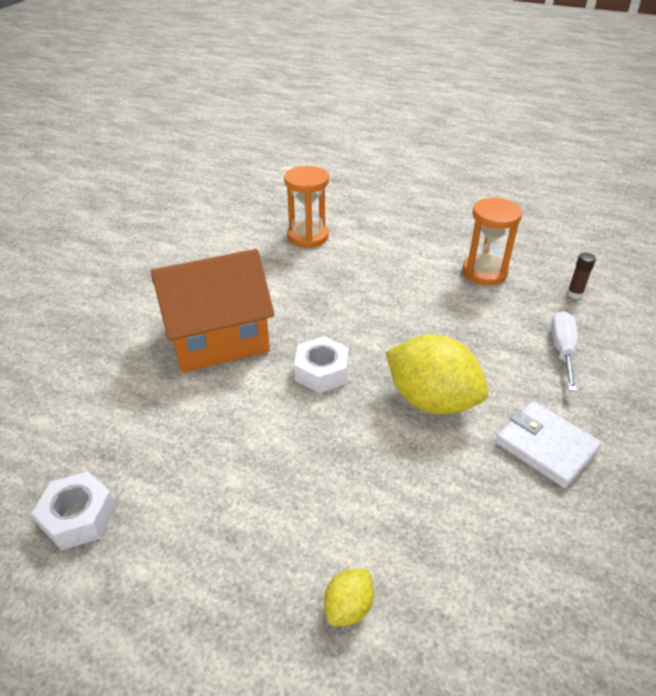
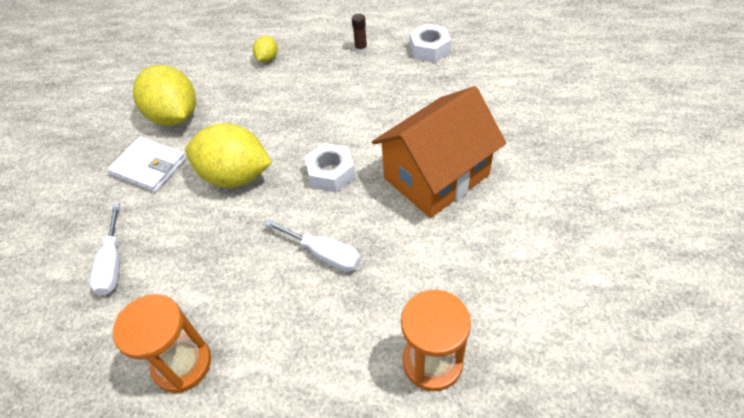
camera: 165 degrees right, 10 degrees up
brown glue stick [567,253,596,299] -> brown glue stick moved to [352,14,367,53]
none -> yellow lemon [133,65,196,126]
none -> white screwdriver [264,219,361,272]

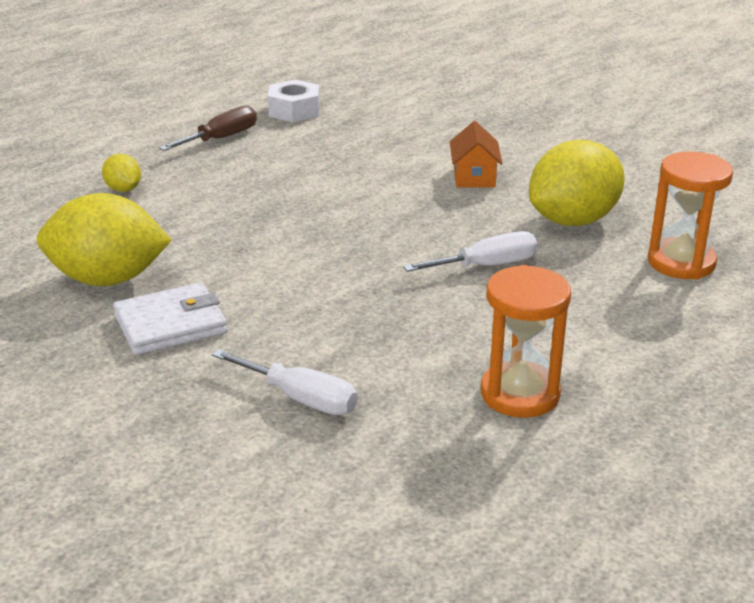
camera: 55 degrees left, 20 degrees down
yellow lemon [185,123,272,188] -> yellow lemon moved to [529,140,625,226]
white nut [305,143,355,193] -> none
brown glue stick [352,14,367,53] -> brown screwdriver [159,105,257,151]
orange house [372,86,506,218] -> orange house [450,121,502,188], size x0.45

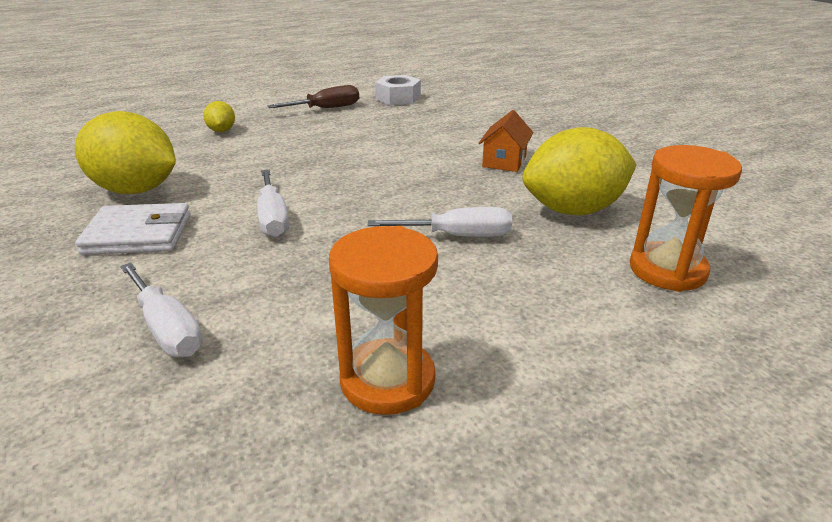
camera: 20 degrees right, 0 degrees up
none -> white screwdriver [257,170,289,238]

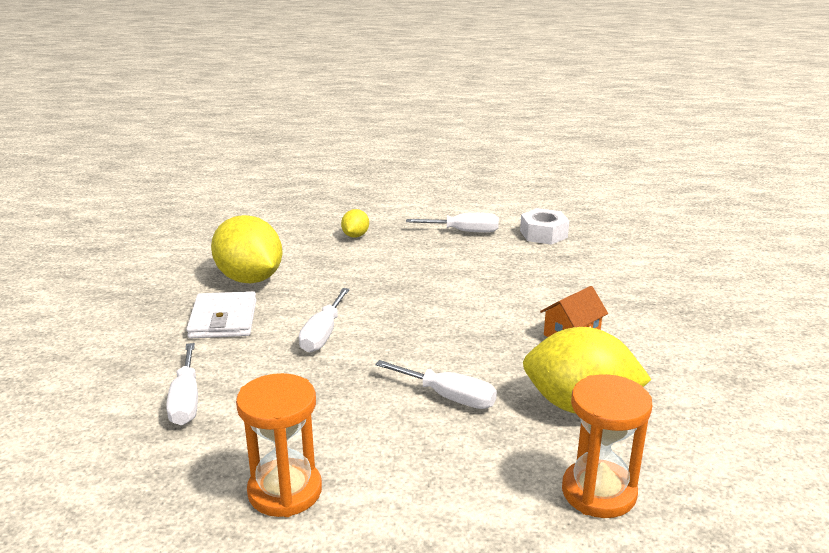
camera: 30 degrees right, 5 degrees down
white wallet [75,203,191,255] -> white wallet turned 60 degrees clockwise [187,291,256,338]
brown screwdriver [267,85,359,108] -> white screwdriver [406,213,499,233]

